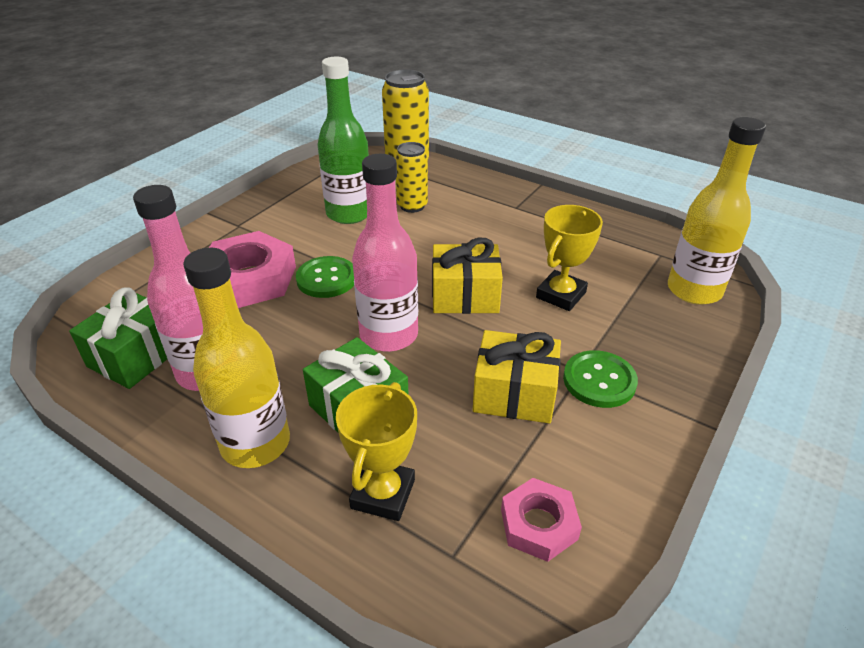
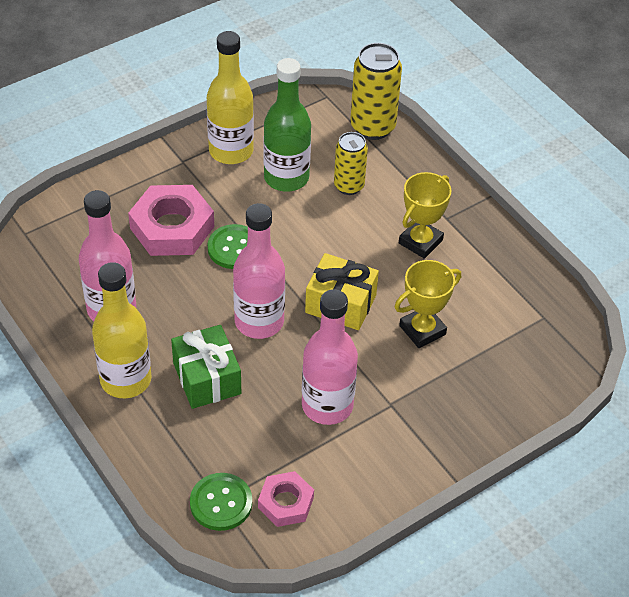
camera: 20 degrees right, 10 degrees up
green gift [69,288,167,389] -> none
yellow trophy [336,382,417,521] -> yellow trophy moved to [399,172,451,259]
yellow gift [473,330,561,423] -> pink bottle [302,289,358,425]
green button [563,350,638,408] -> green button moved to [190,473,252,531]
yellow bottle [668,117,766,305] -> yellow bottle moved to [207,31,254,164]

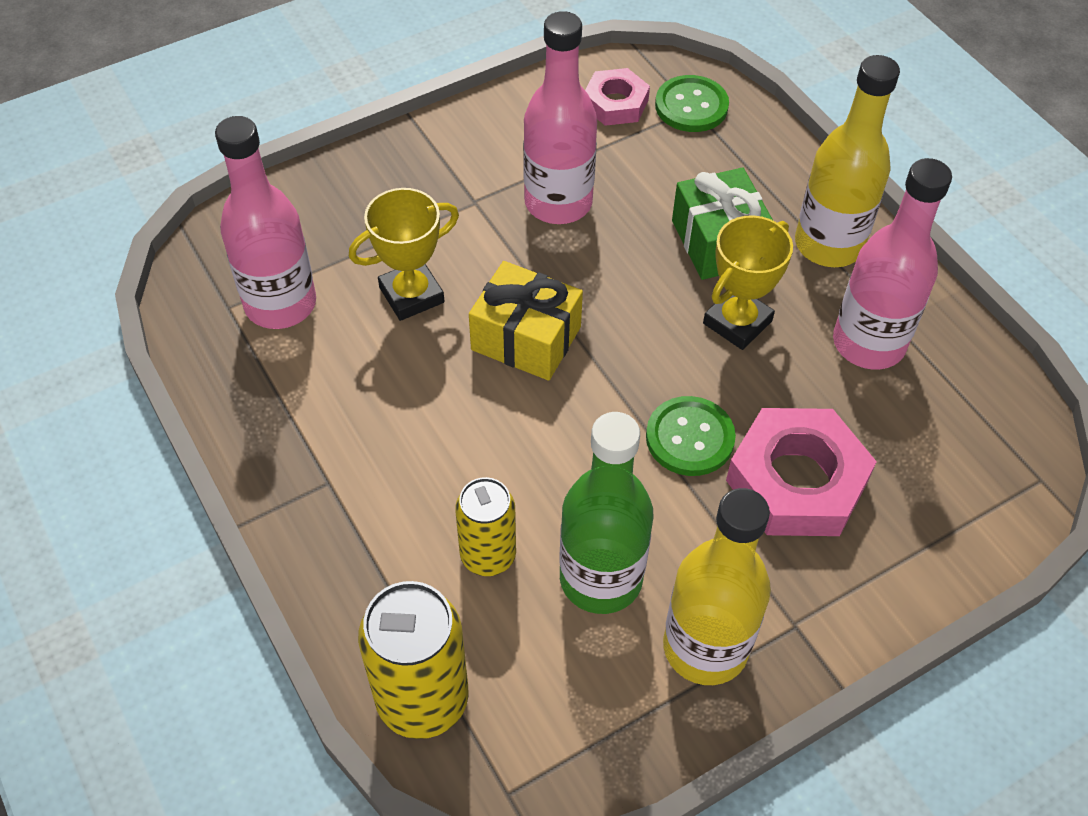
camera: 175 degrees left, 5 degrees up
pink bottle [233,203,285,339] -> pink bottle moved to [215,116,316,329]
yellow trophy [399,172,451,259] -> yellow trophy moved to [703,215,793,350]

